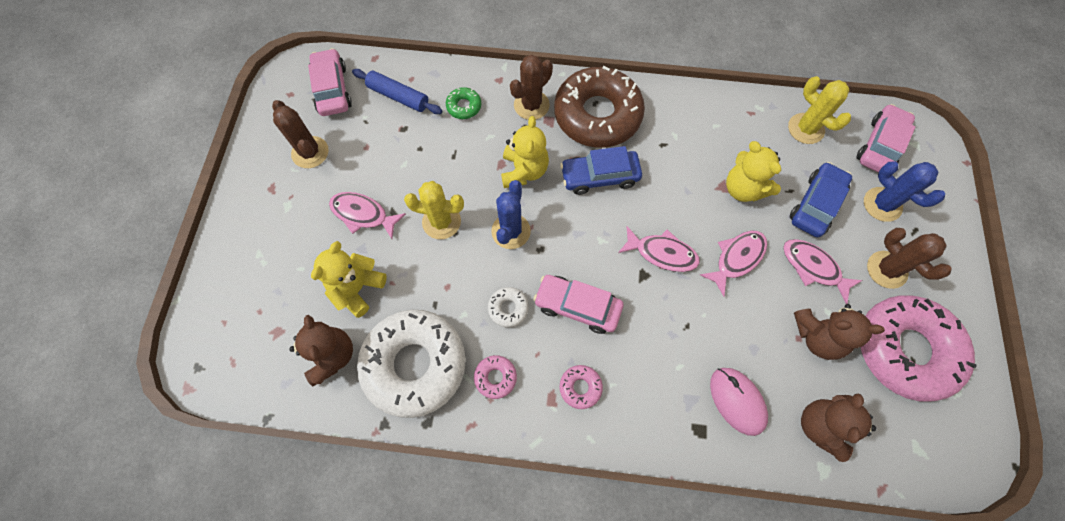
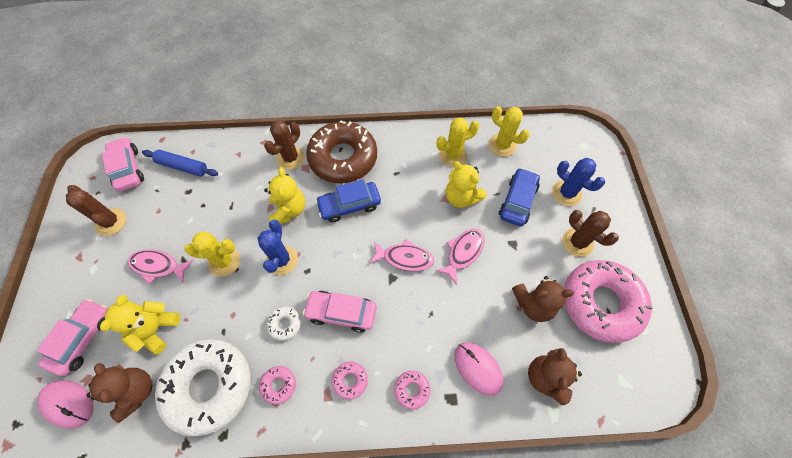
camera: 10 degrees left, 5 degrees down
green donut [446,87,481,119] -> none
pink fish [783,239,863,304] -> none
pink car [856,104,915,173] -> pink car moved to [37,299,108,376]
none -> pink mouse [37,380,94,429]
none -> pink donut [394,371,430,409]
none -> yellow cactus [436,118,479,167]

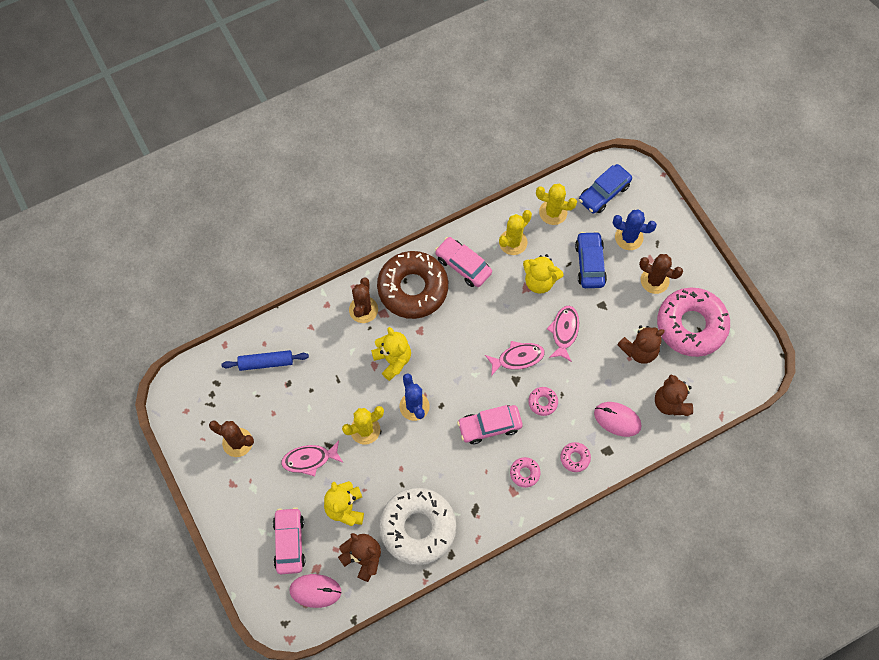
camera: 25 degrees left, 5 degrees up
pink car [102,137,144,191] -> pink car moved to [435,237,492,287]
pink donut [259,366,296,404] -> pink donut moved to [528,387,558,416]
white donut [267,307,301,341] -> none
blue car [315,179,381,222] -> blue car moved to [579,164,632,214]

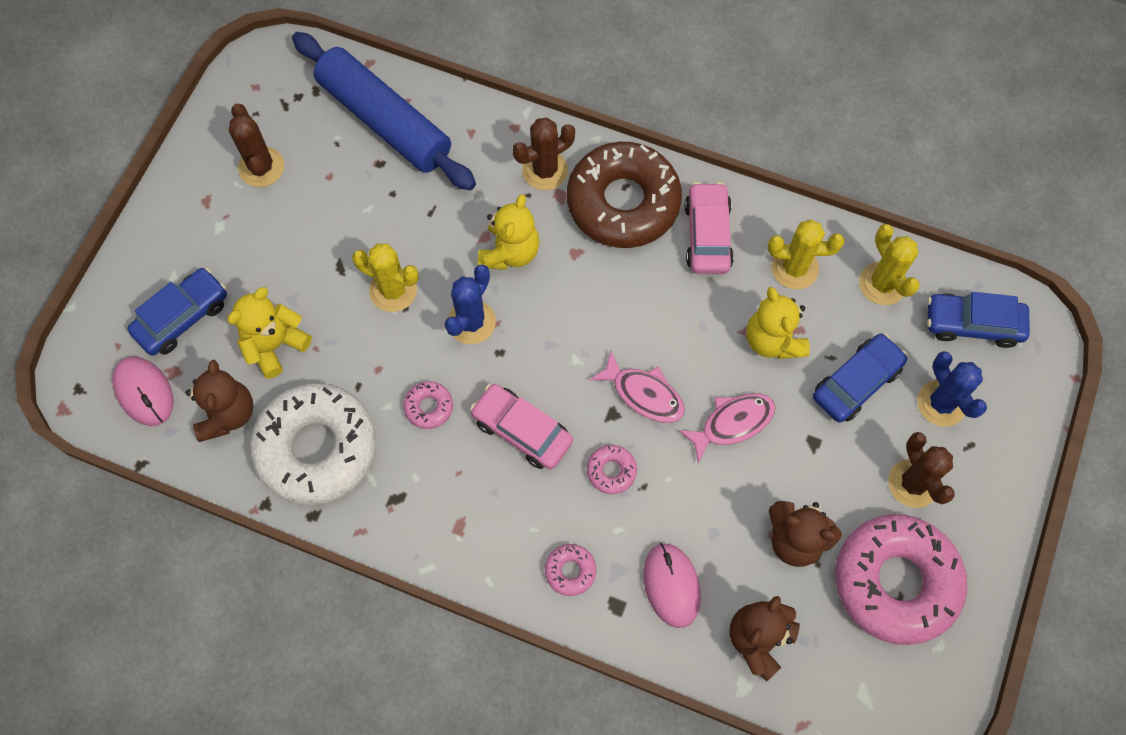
camera: 50 degrees right, 0 degrees up
blue rolling pin [221,350,309,371] -> blue rolling pin [292,32,476,190], size x1.91
pink car [273,507,305,574] -> blue car [127,268,227,356]
pink fish [281,440,343,476] -> none
pink donut [510,457,541,488] -> pink donut moved to [404,381,453,429]

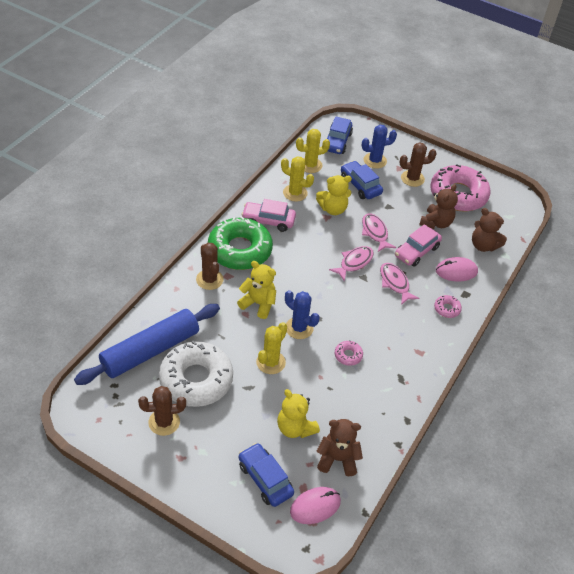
camera: 85 degrees left, 20 degrees down
white donut [250,383,376,505] -> white donut moved to [159,341,233,407]
pink car [470,384,573,469] -> pink car moved to [395,224,442,267]
brown donut [567,142,682,248] -> green donut [208,216,273,270]
pink donut [587,445,637,494] -> pink fish [380,263,420,305]
yellow cactus [768,219,844,289] -> yellow cactus turned 75 degrees counterclockwise [281,156,314,202]

